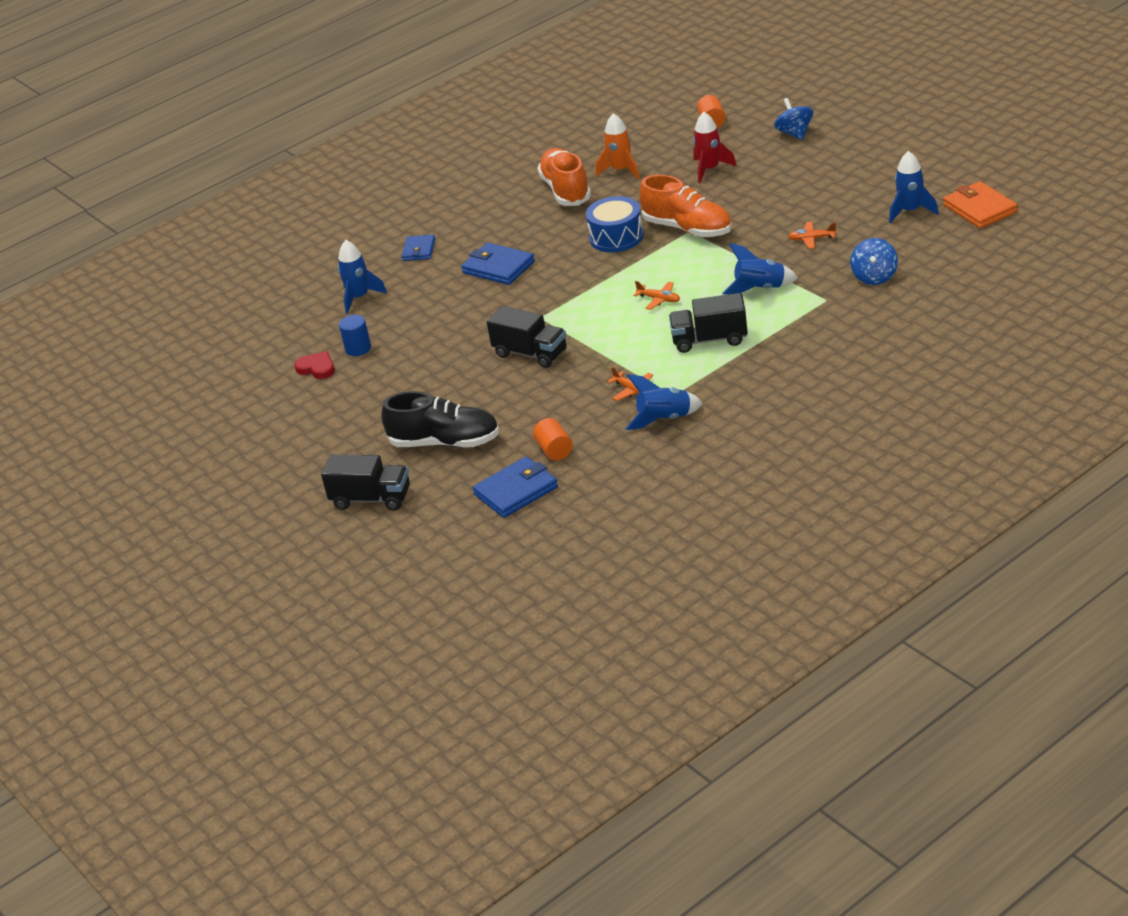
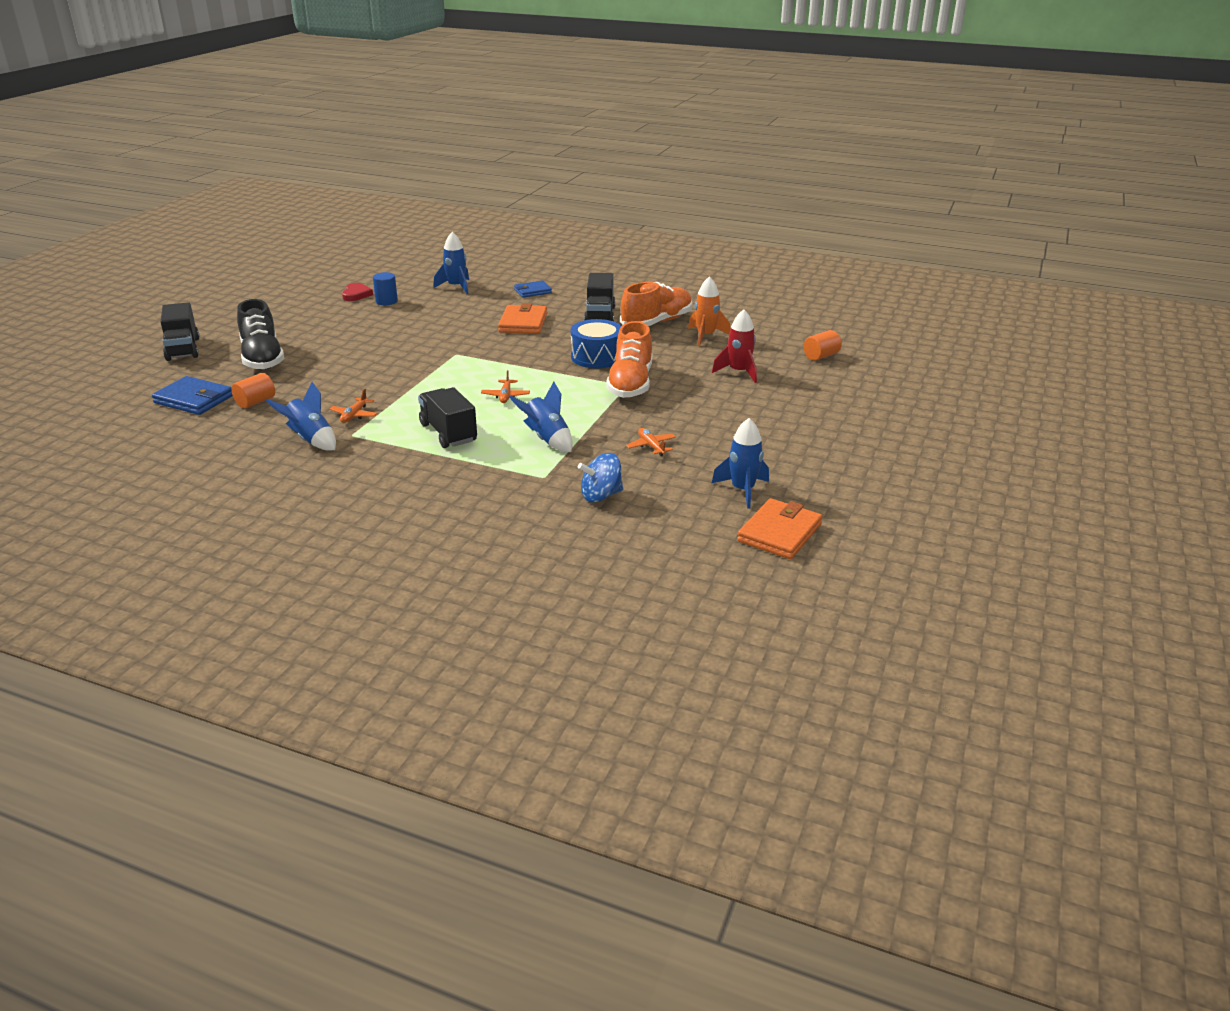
camera: 55 degrees right, 5 degrees down
blue wallet [461,243,535,285] -> orange wallet [498,303,547,334]
black truck [487,306,567,368] -> black truck moved to [584,273,615,321]
blue spinning top [774,98,814,140] -> none

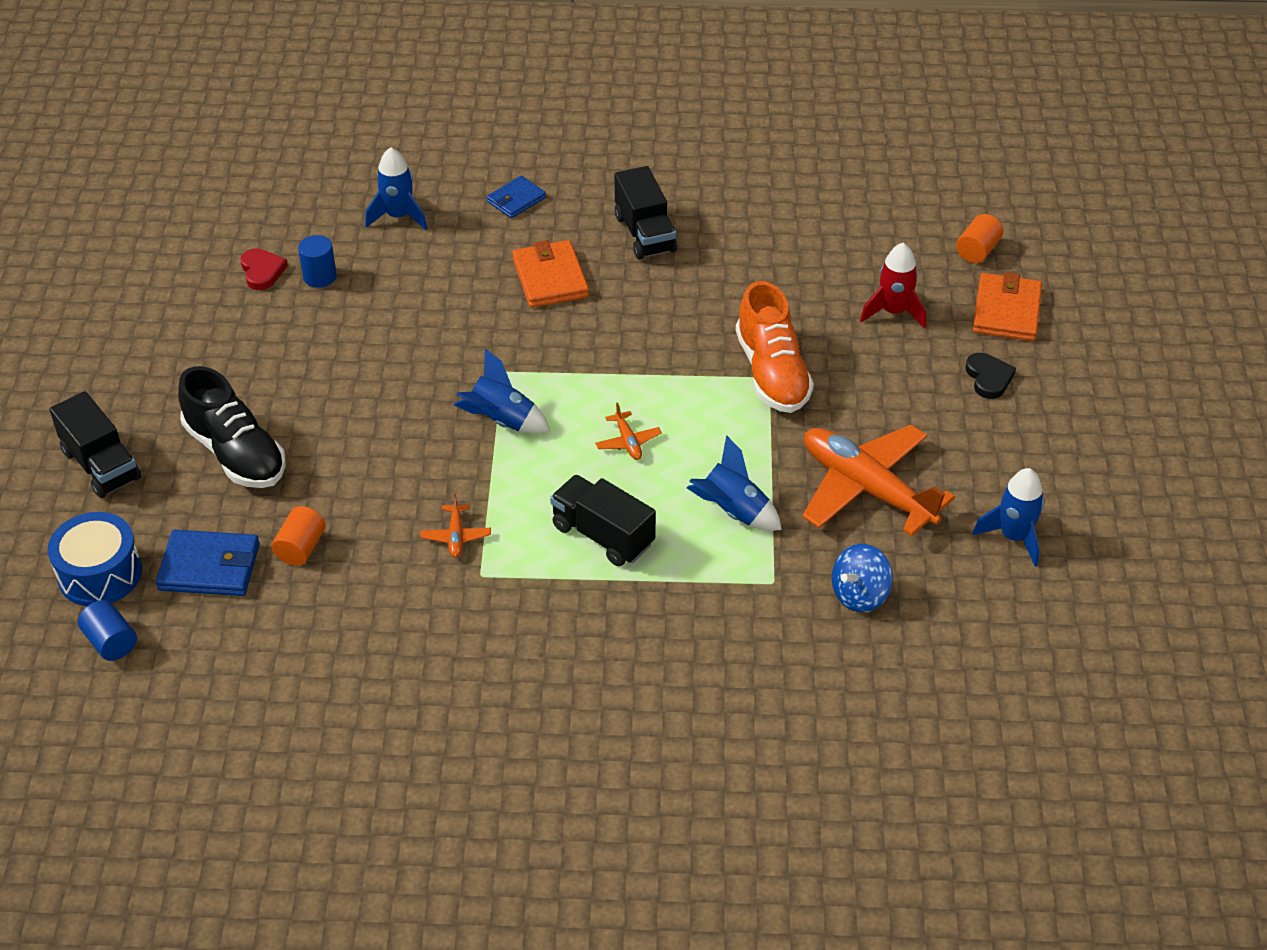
camera: 20 degrees left, 15 degrees up
blue rocket [266,382,336,451] -> blue rocket moved to [454,348,550,434]
blue drum [571,319,621,368] -> blue drum moved to [48,512,142,606]
orange shoe [620,282,692,326] -> none
orange plane [626,428,676,456] -> orange plane [802,425,955,536], size x2.48
orange rocket [688,276,730,346] -> none
orange wallet [737,498,822,559] -> orange wallet moved to [973,272,1042,341]
none -> blue cylinder [78,600,137,661]
none -> black heart [965,353,1016,399]

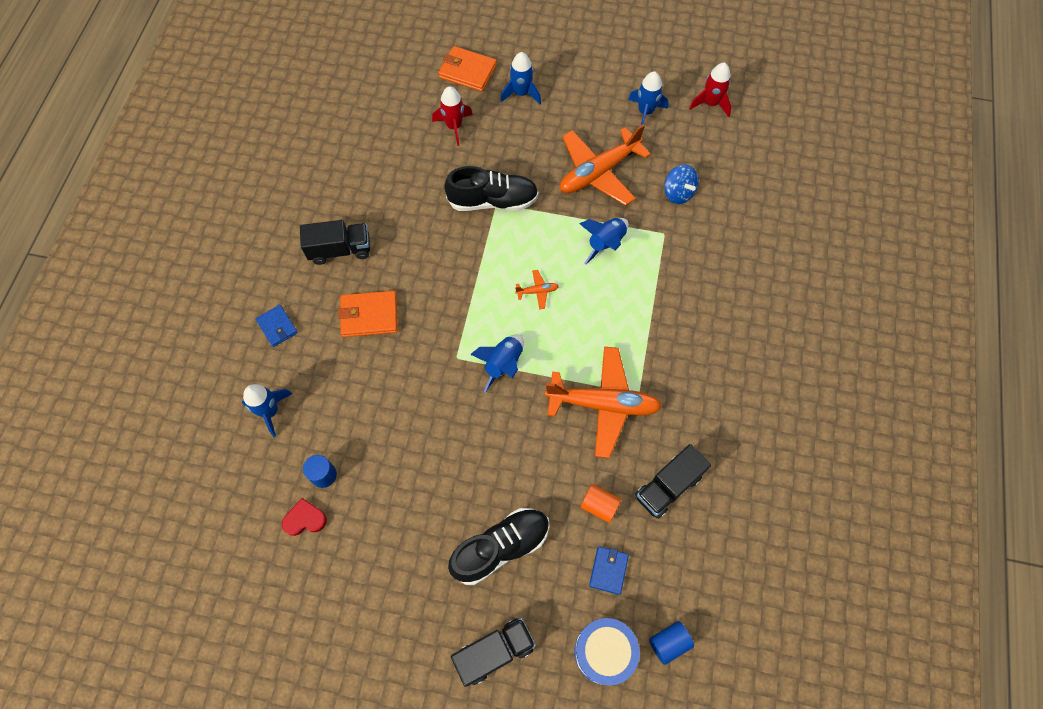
camera: 80 degrees left, 20 degrees up
blue wallet [156,530,260,596] -> blue wallet [589,546,629,595], size x0.64
orange plane [420,493,491,558] -> orange plane [545,346,662,458], size x2.48
black truck [550,475,656,566] -> black truck moved to [635,444,711,519]
orange shoe [736,281,814,413] -> black shoe [444,166,539,211]
orange cylinder [956,214,1003,263] -> none
black heart [965,353,1016,399] -> blue rocket [501,52,541,104]
none -> red rocket [689,63,732,117]

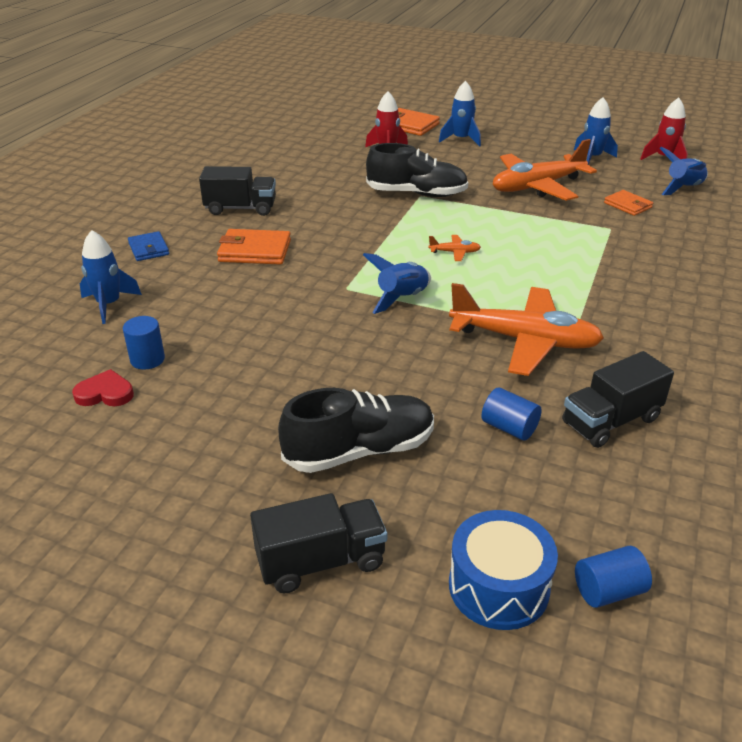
camera: 10 degrees right, 30 degrees down
blue rocket [579,218,629,264] -> blue rocket moved to [660,147,708,195]
orange cylinder [580,484,621,523] -> blue cylinder [481,387,542,440]
blue wallet [589,546,629,595] -> none
blue spinning top [664,164,699,204] -> orange wallet [604,190,653,216]

